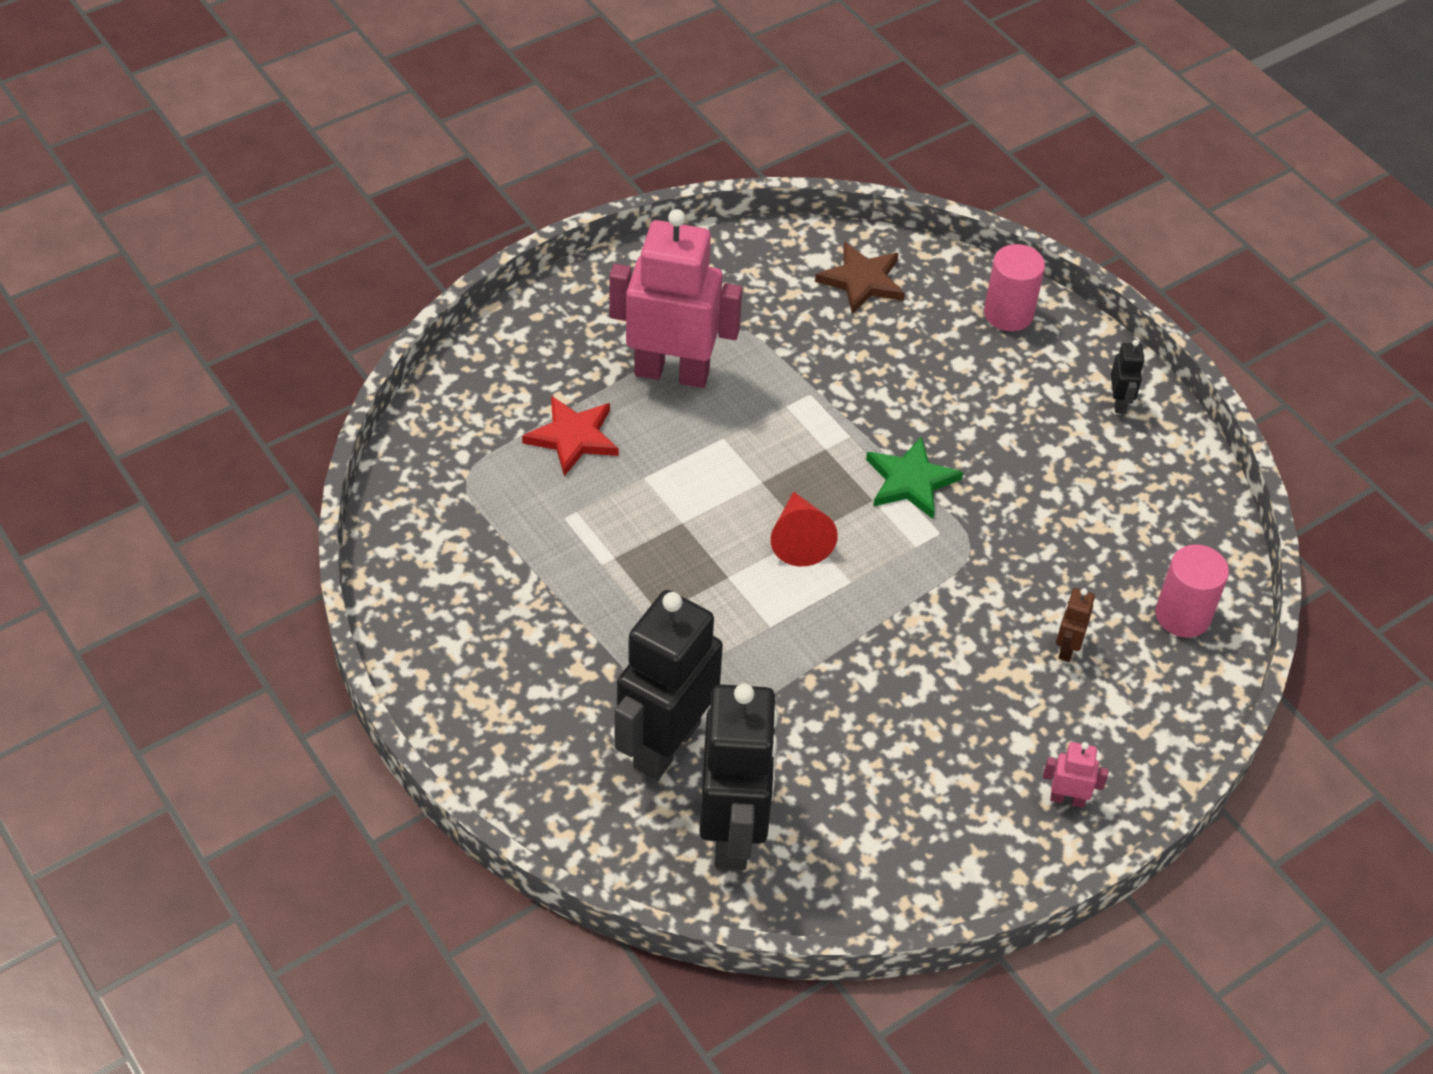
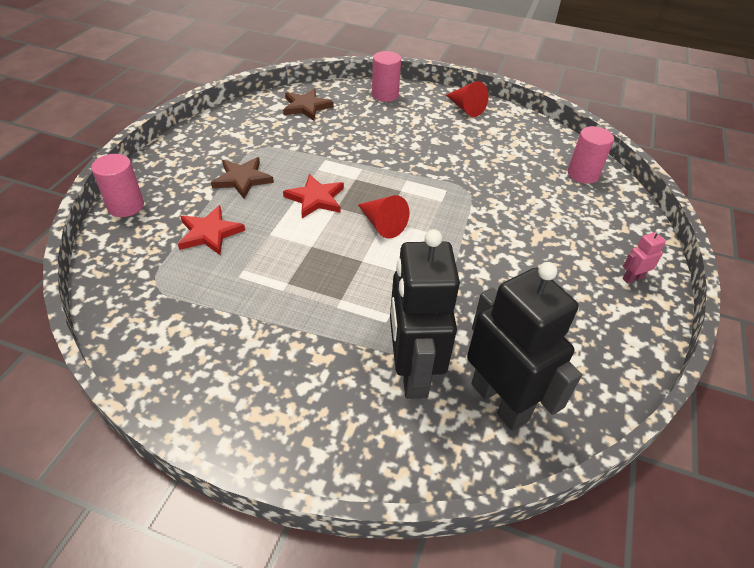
camera: 35 degrees left, 5 degrees down
pink robot [609,209,742,388] -> brown star [211,157,274,199]
green star [866,436,963,519] -> none
brown robot [1056,588,1095,662] -> none
black robot [1111,340,1145,413] -> red cone [446,81,489,117]
none -> pink cylinder [91,154,144,217]
none -> red star [283,174,344,218]

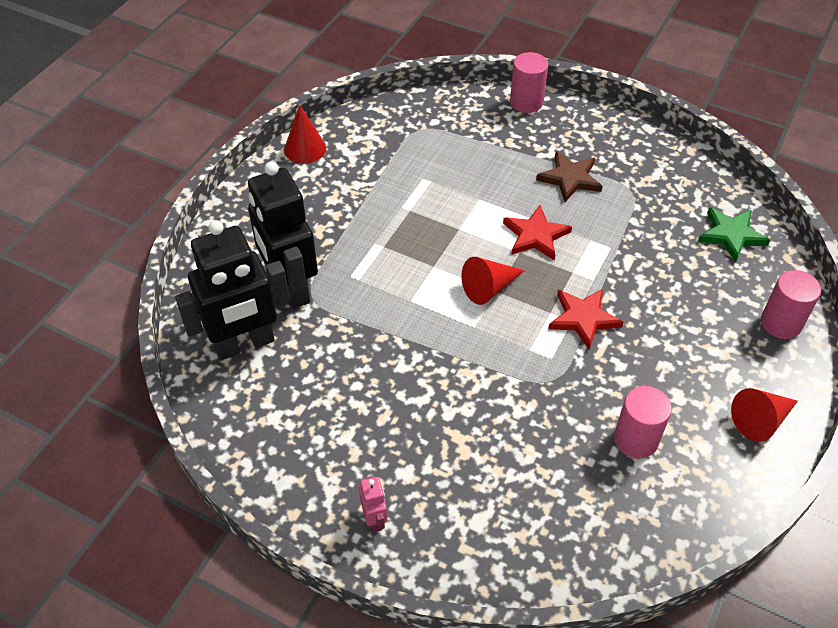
camera: 100 degrees right, 5 degrees up
red star [178,205,245,255] -> red star moved to [548,289,624,350]
brown star [283,88,333,121] -> green star [698,207,770,262]
black robot [390,229,460,399] -> black robot turned 120 degrees counterclockwise [248,161,318,309]
pink cylinder [568,126,614,184] -> pink cylinder moved to [614,386,672,458]
none -> red cone [284,105,326,164]

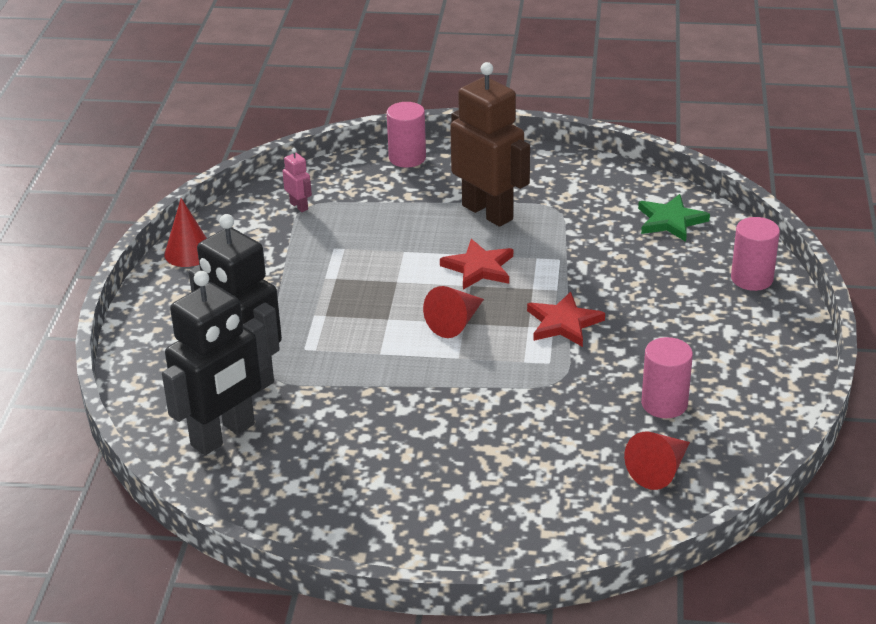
camera: 20 degrees left, 15 degrees down
pink robot [359,476,387,532] -> pink robot moved to [283,148,312,212]
brown star [536,151,603,202] -> brown robot [450,62,530,227]
red cone [731,388,798,442] -> red cone moved to [624,432,690,490]

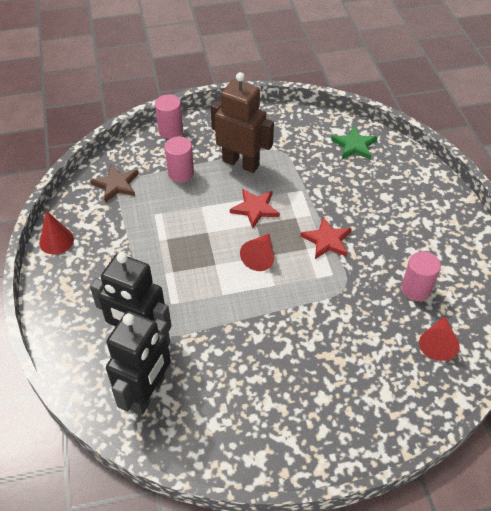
camera: 20 degrees left, 15 degrees up
pink robot [283,148,312,212] -> brown star [90,164,139,203]
pink cylinder [731,217,780,291] -> pink cylinder moved to [165,136,194,182]

